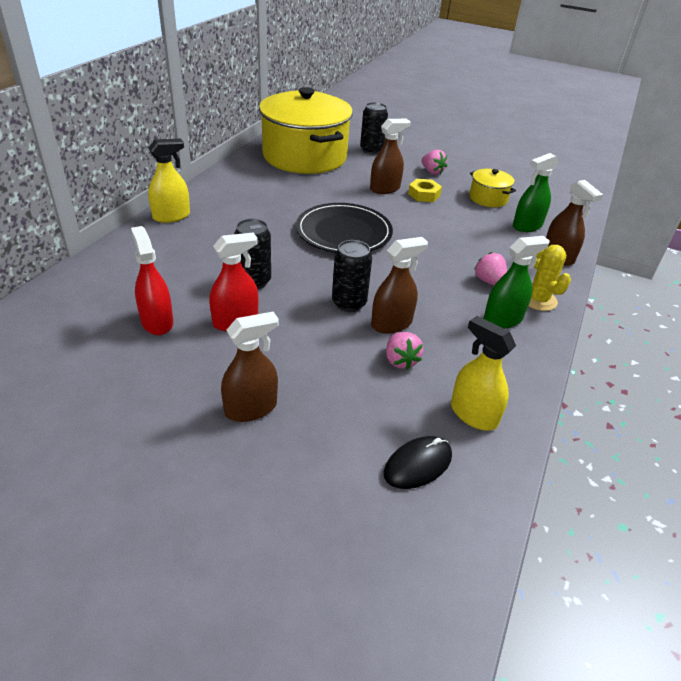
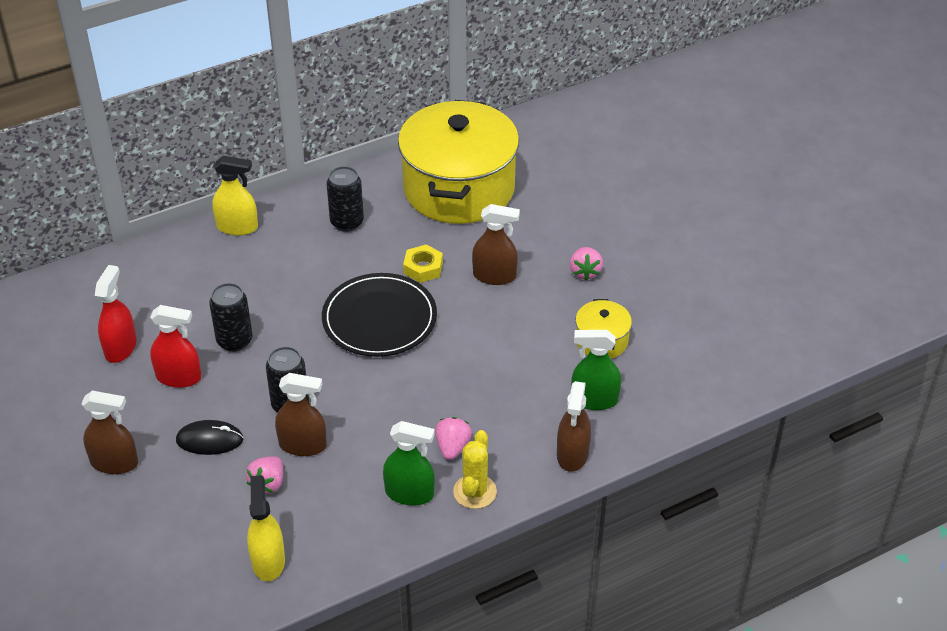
camera: 40 degrees right, 5 degrees up
black can [360,102,388,154] -> black can moved to [327,166,364,232]
black mouse [384,436,452,489] -> black mouse moved to [176,420,243,455]
yellow nut [408,179,442,202] -> yellow nut moved to [403,244,443,283]

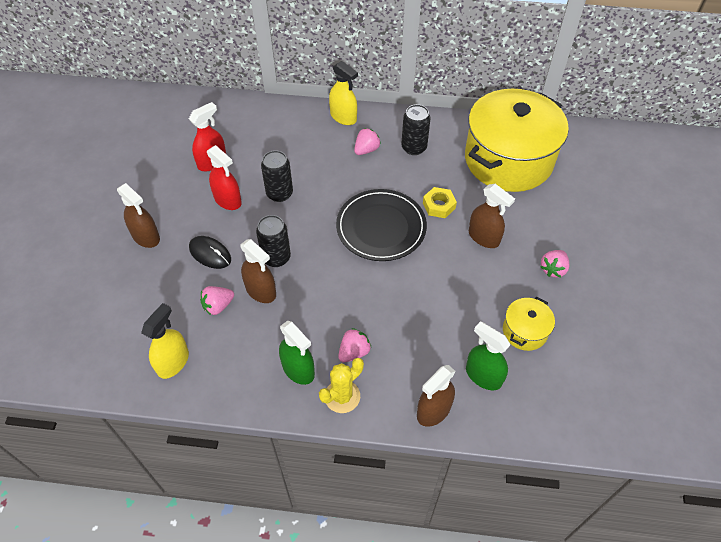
camera: 35 degrees right, 10 degrees up
none -> pink strawberry [354,128,381,155]

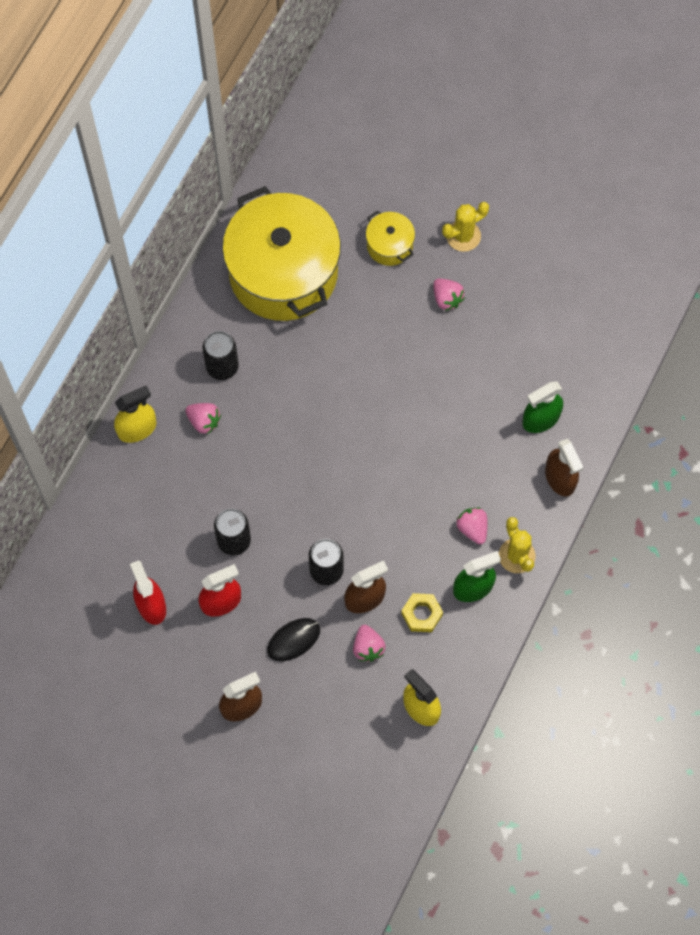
camera: 70 degrees left, 15 degrees up
black plate [336,189,427,261] -> none
pink strawberry [354,128,381,155] -> pink strawberry turned 150 degrees clockwise [185,403,221,434]
yellow nut [423,187,457,218] -> yellow nut moved to [401,593,443,632]
brown spray bottle [469,184,515,248] -> none
yellow pot [503,297,555,351] -> yellow pot moved to [366,210,415,266]
none -> yellow cactus [442,202,489,252]

